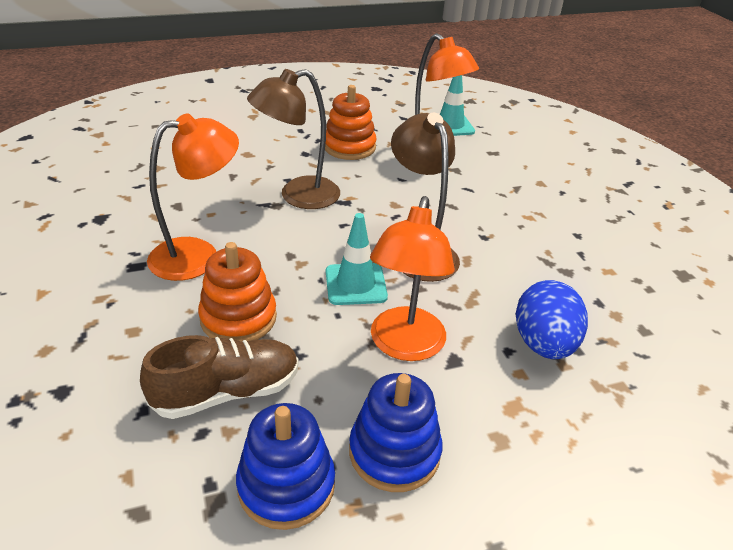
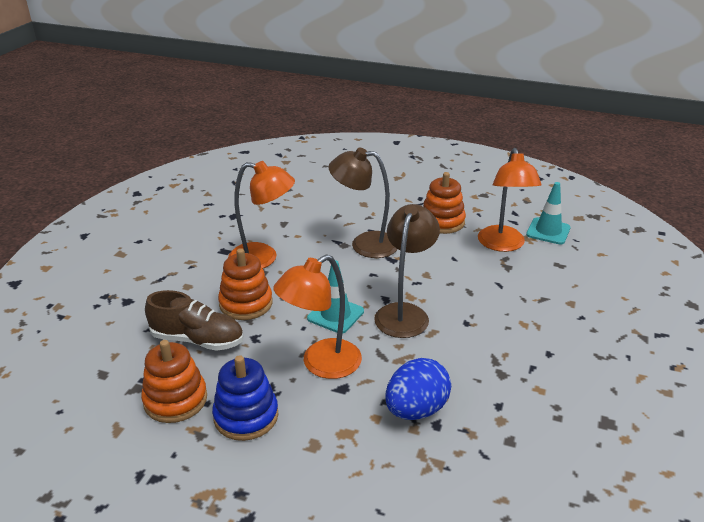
camera: 40 degrees right, 5 degrees down
blue stacking toy [236,403,335,530] -> orange stacking toy [141,340,207,423]

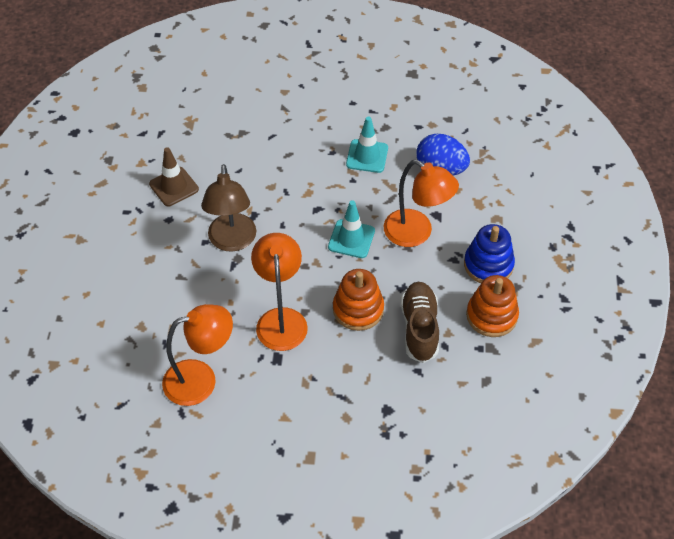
camera: 105 degrees left, 20 degrees up
brown lamp [374,204,440,338] -> none
orange stacking toy [423,172,466,234] -> brown traffic cone [149,147,199,206]
orange lamp [478,148,542,252] -> orange lamp moved to [162,304,233,406]
turquoise traffic cone [526,182,571,245] -> turquoise traffic cone moved to [346,117,388,173]

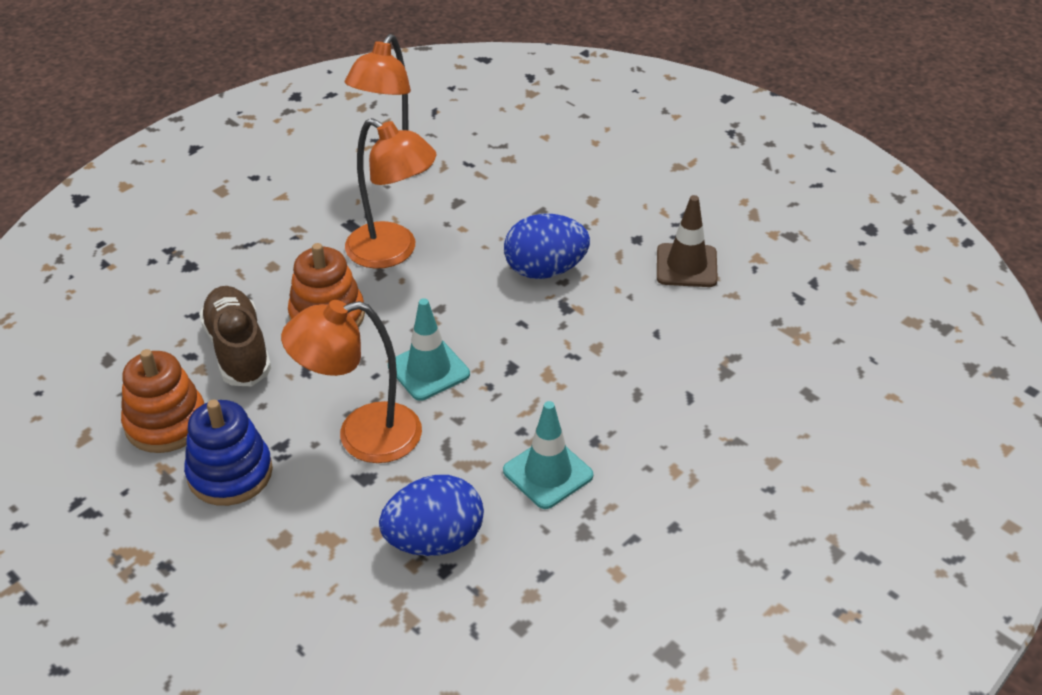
camera: 130 degrees right, 10 degrees down
brown lamp [201,164,256,252] -> blue egg [504,214,590,279]
brown shoe [401,282,439,363] -> brown shoe turned 150 degrees counterclockwise [199,286,271,387]

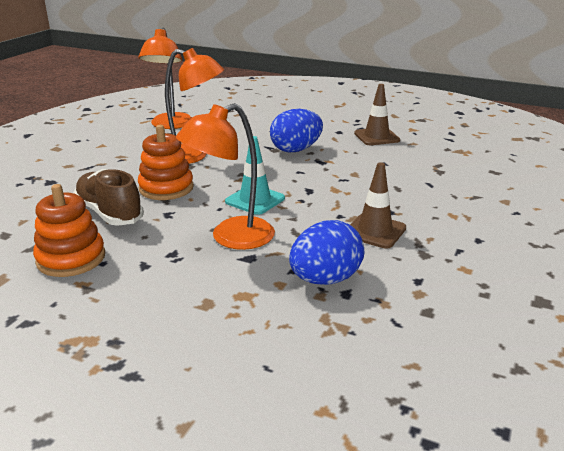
camera: 20 degrees left, 15 degrees down
blue stacking toy [184,400,273,506] -> none
turquoise traffic cone [503,401,593,509] -> brown traffic cone [350,162,406,249]

